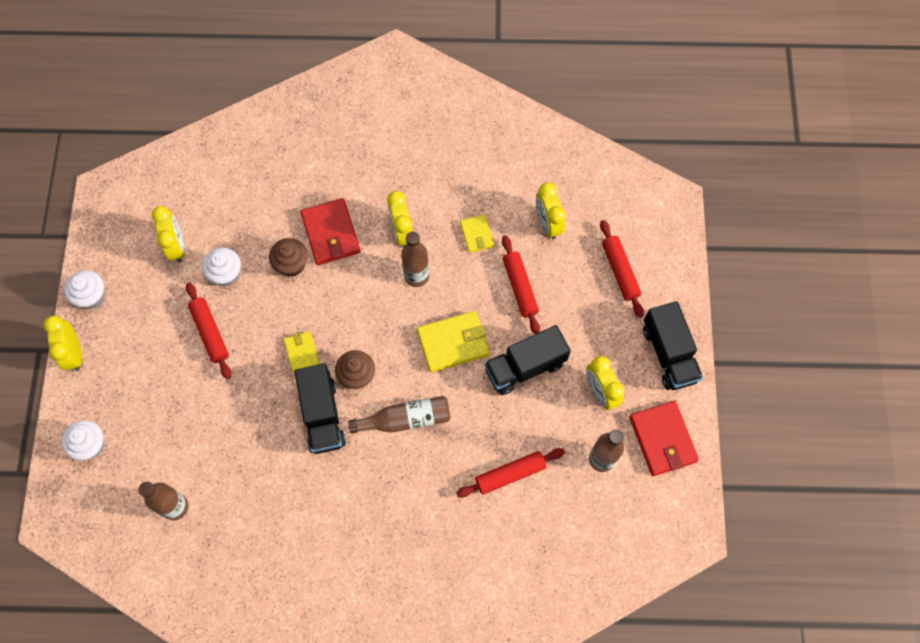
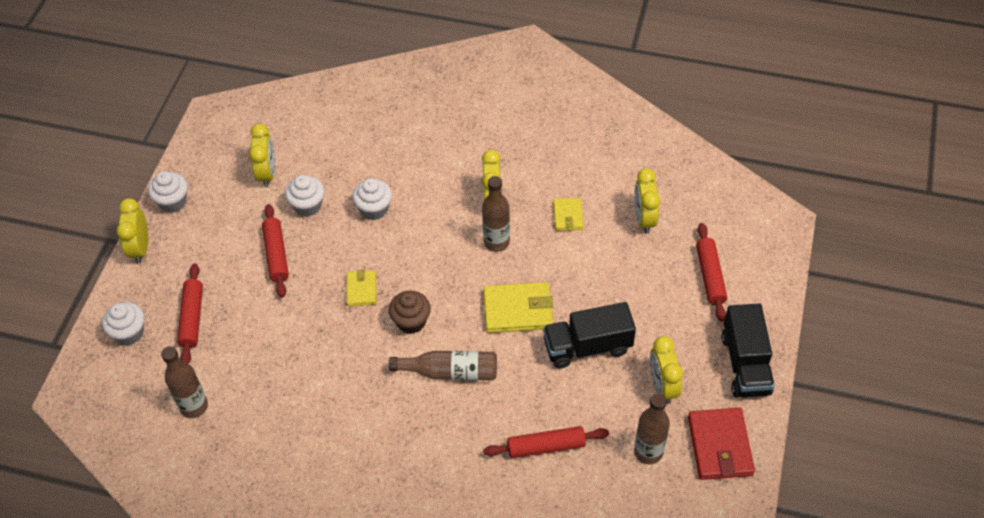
camera: 15 degrees right, 15 degrees down
brown cupcake [269,238,308,277] -> white cupcake [352,178,392,220]
black truck [295,363,346,454] -> none
red wallet [300,198,360,265] -> none
red rolling pin [502,235,540,334] -> red rolling pin moved to [177,263,203,364]

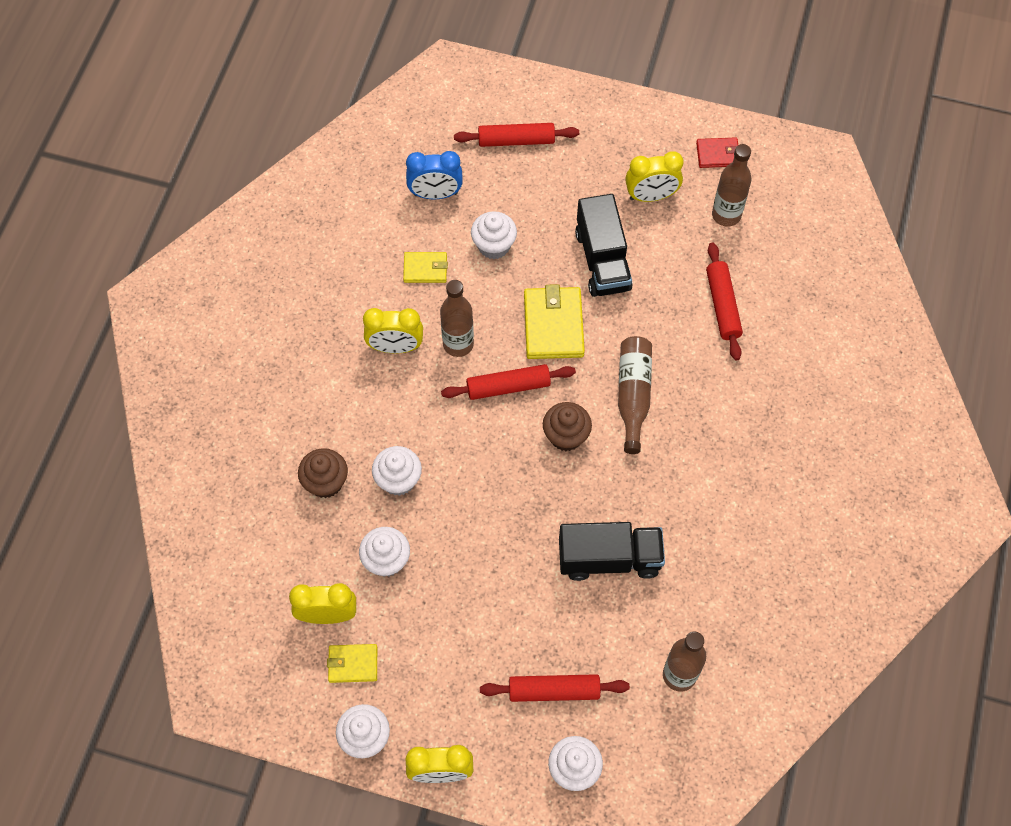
camera: 90 degrees left, 10 degrees up
red rolling pin [262,204,289,298] -> red rolling pin moved to [441,364,576,400]
yellow wallet [347,269,376,306] -> yellow wallet moved to [327,644,377,683]
yellow clock [634,168,660,234] -> blue clock [406,151,463,199]
red wallet [688,408,755,480] -> red wallet [696,137,738,168], size x0.58
black truck [721,303,775,397] -> black truck moved to [559,522,665,581]
none -> brown cupcake [298,448,348,498]
none -> white cupcake [471,211,517,259]

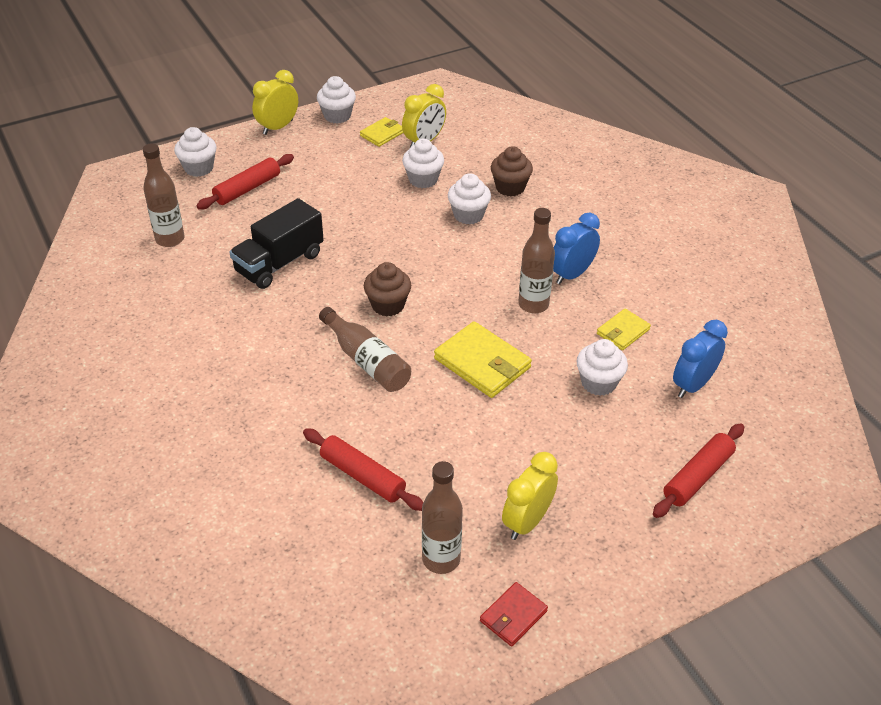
camera: 135 degrees right, 20 degrees down
yellow clock [363,308,423,353] -> blue clock [553,213,600,284]
red rolling pin [441,364,576,400] -> none
black truck [575,194,633,297] -> none

